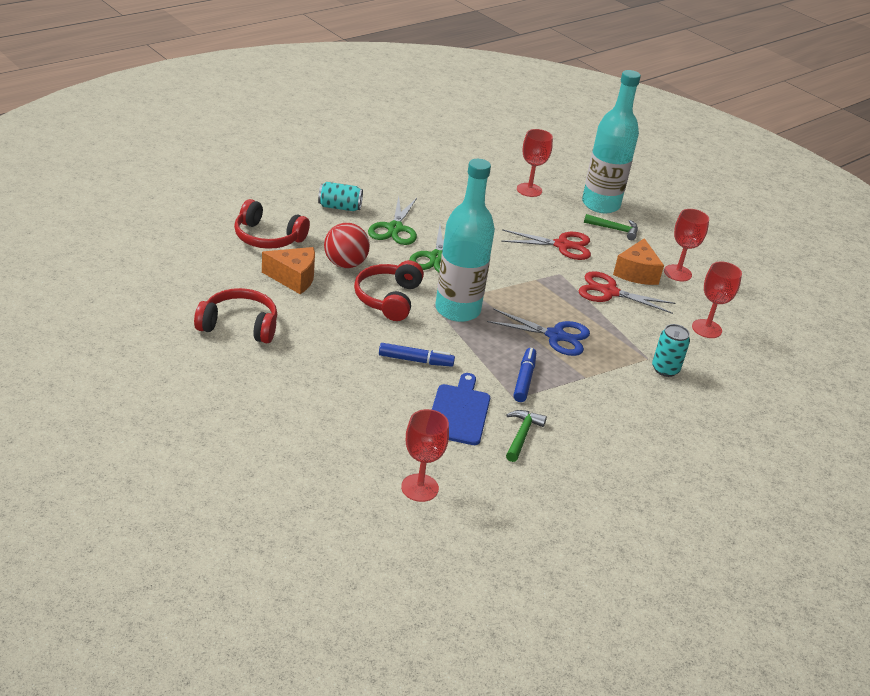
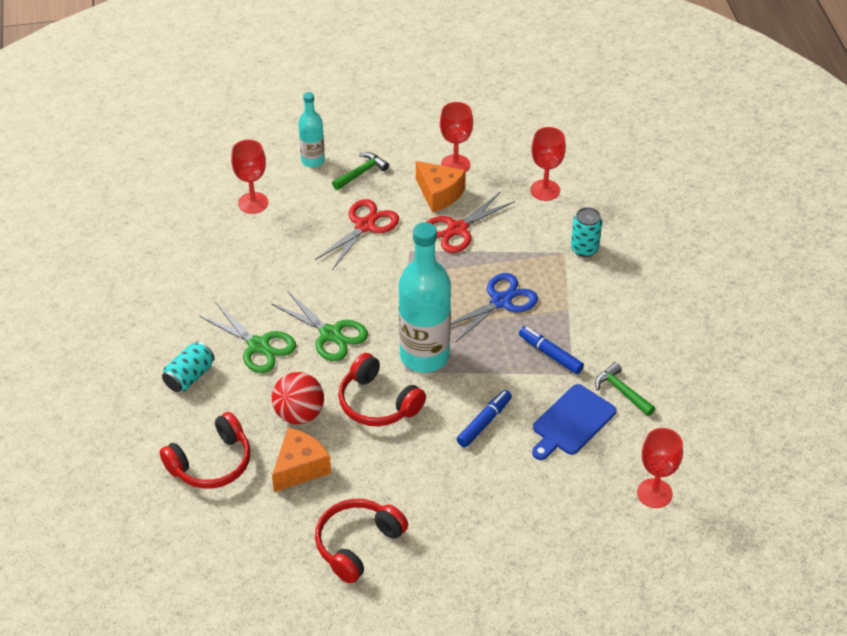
camera: 55 degrees left, 10 degrees up
blue cutting board [432,373,490,445] -> blue cutting board turned 90 degrees counterclockwise [532,384,617,460]
turquoise bottle [582,70,641,213] -> turquoise bottle [298,92,325,168], size x0.54

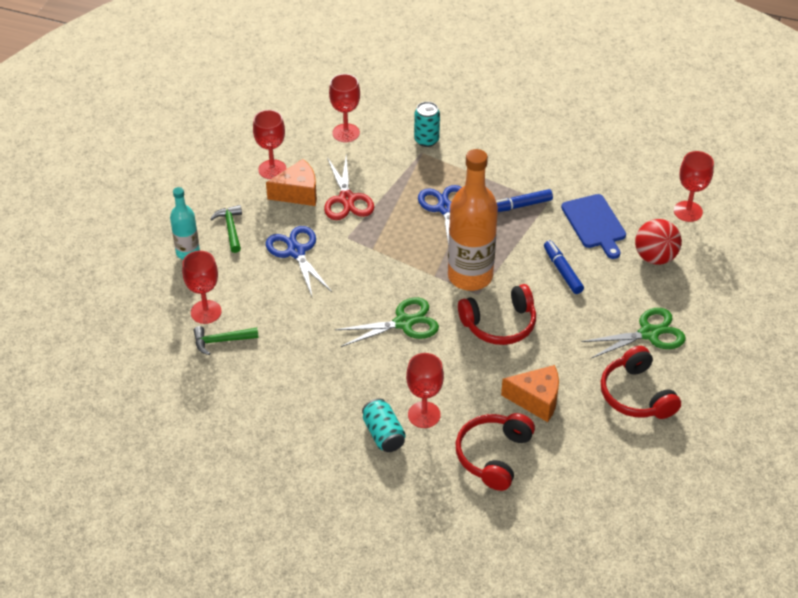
camera: 60 degrees left, 0 degrees up
red headphones [160,412,251,489] -> red headphones turned 150 degrees counterclockwise [456,413,535,491]
green scissors [199,302,296,373] -> green scissors moved to [581,308,686,359]
red ball [272,372,324,424] -> red ball moved to [635,219,682,265]
orange cheese [272,428,331,492] -> orange cheese turned 120 degrees clockwise [501,365,559,422]
red scissors [315,199,399,270] -> blue scissors [266,226,332,296]
turquoise bottle [399,222,451,373] -> orange bottle [448,149,498,291]
green hammer [595,362,655,416] -> green hammer moved to [194,326,259,355]
none -> red goblet [406,353,444,428]

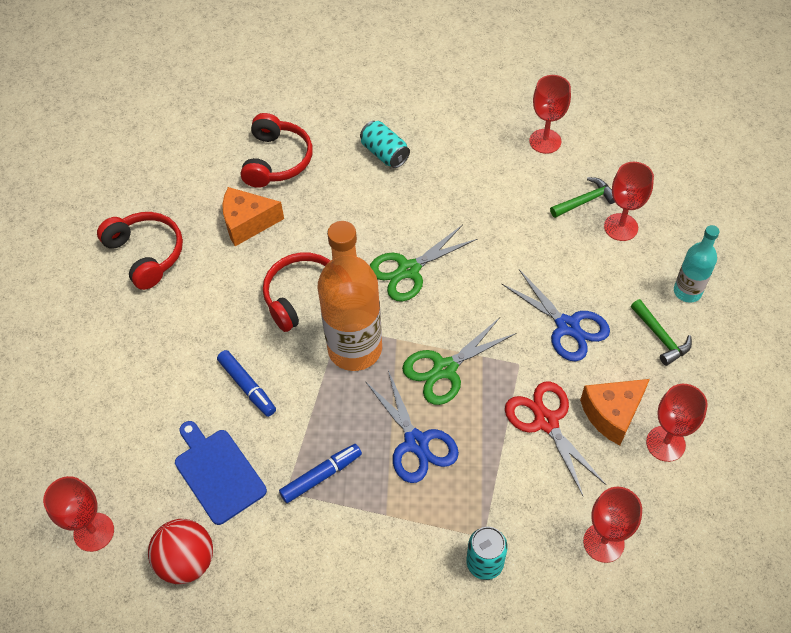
camera: 165 degrees right, 10 degrees up
red goblet [406,353,444,428] -> red goblet moved to [529,75,571,154]
green scissors [581,308,686,359] -> green scissors moved to [402,317,517,405]
red ball [635,219,682,265] -> red ball moved to [148,519,213,584]

